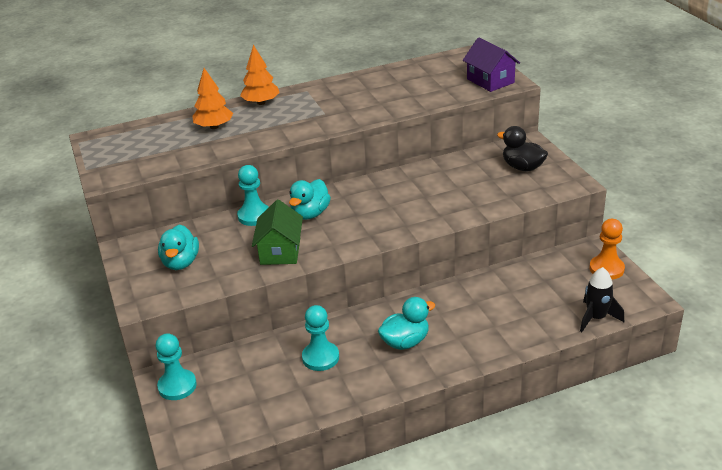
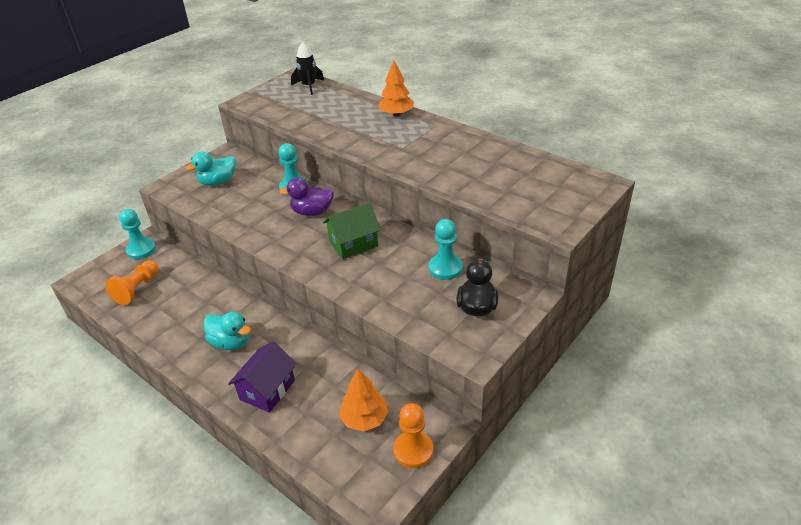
camera: 60 degrees right, 5 degrees up
orange tree [192,68,233,129] -> orange tree moved to [339,369,388,432]
green house [252,200,303,265] -> green house moved to [323,203,381,259]
turquoise duck [289,179,331,220] -> purple duck [279,178,334,216]
turquoise pawn [302,305,339,371] -> turquoise pawn moved to [429,219,463,280]
purple house [463,38,520,92] -> purple house moved to [228,341,297,413]
black rocket [580,267,624,332] -> black rocket moved to [291,42,324,95]
none -> orange pawn [105,260,159,305]

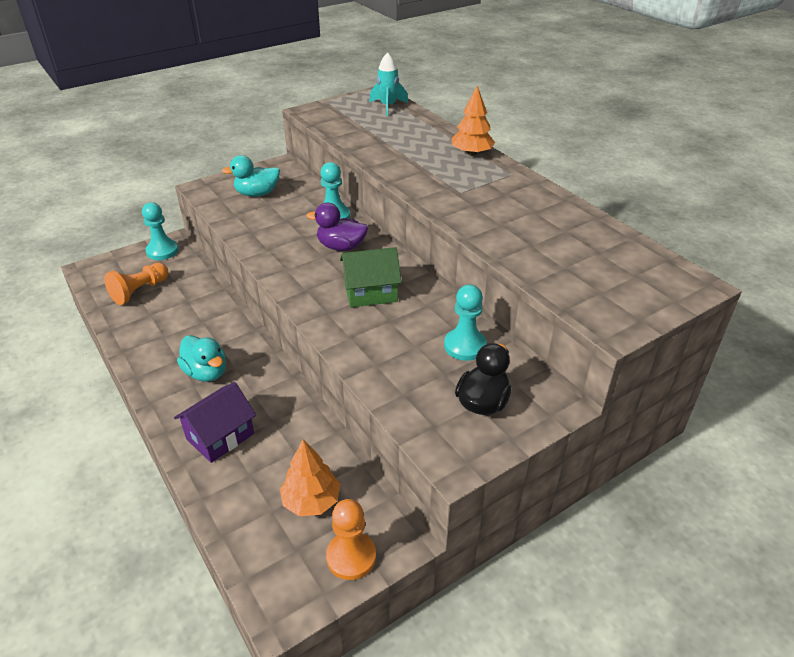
camera: 15 degrees right, 0 degrees up
black rocket [291,42,324,95] -> turquoise rocket [369,53,408,116]

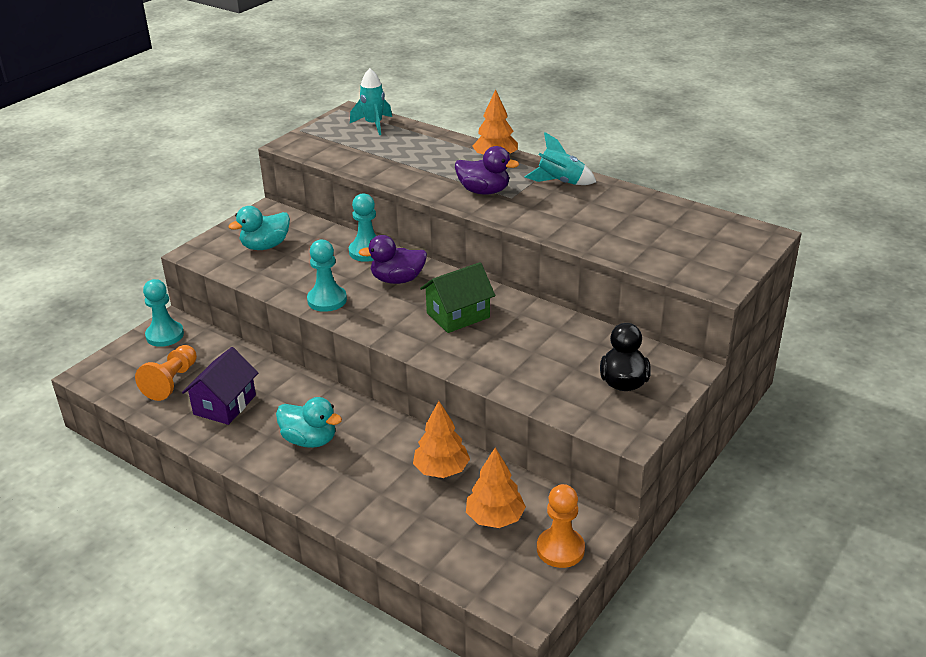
camera: 20 degrees left, 5 degrees down
purple house [174,382,256,463] -> purple house moved to [182,347,258,425]
turquoise pawn [444,284,487,361] -> turquoise pawn moved to [307,239,347,312]
none -> orange tree [413,401,470,478]
none -> purple duck [455,146,519,195]
none -> turquoise rocket [525,132,596,185]

